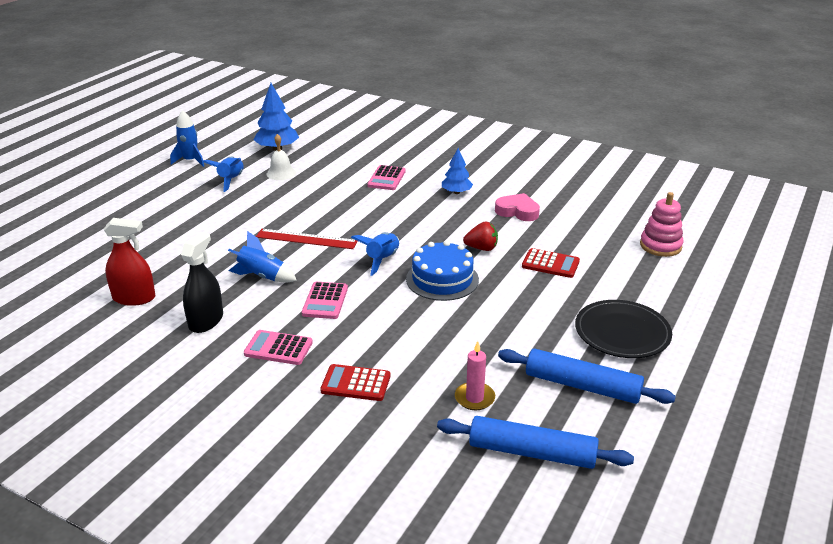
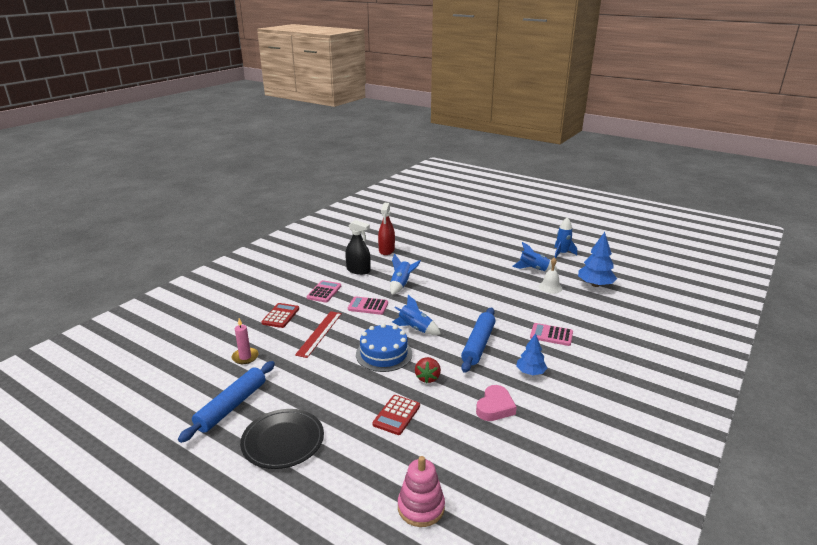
camera: 95 degrees right, 5 degrees down
red ruler [256,229,358,249] -> red ruler moved to [295,311,342,358]
blue rolling pin [437,416,634,469] -> blue rolling pin moved to [461,308,495,373]

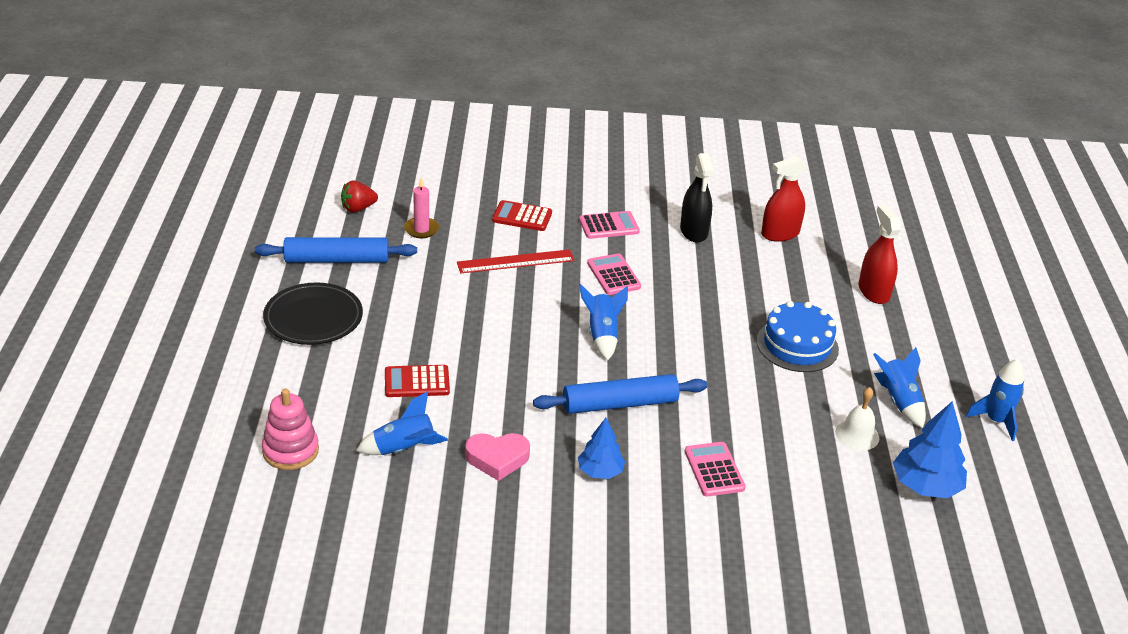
camera: 55 degrees right, 10 degrees up
red calculator [261,303,299,328] -> red calculator turned 150 degrees counterclockwise [492,200,552,231]
blue cake [356,323,412,372] -> blue cake moved to [756,301,839,372]
blue rocket [390,254,421,295] -> blue rocket moved to [356,391,448,455]
red strawberry [415,357,441,383] -> red strawberry moved to [341,180,378,213]
none -> red spray bottle [859,205,901,304]

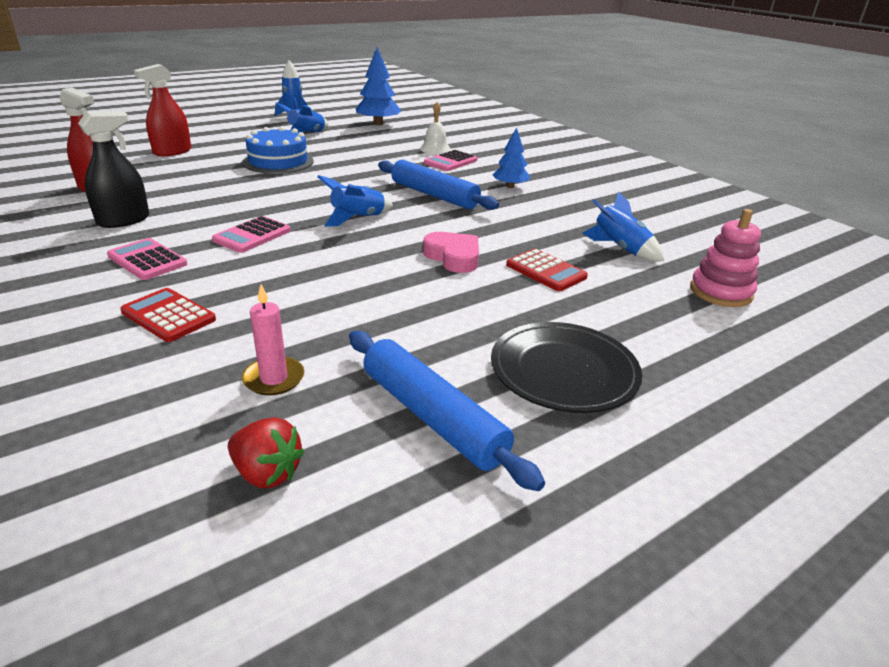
camera: 125 degrees left, 5 degrees down
red ruler [457,249,575,273] -> none
pink heart [465,433,530,481] -> pink heart moved to [423,232,479,273]
red calculator [492,200,552,231] -> red calculator turned 150 degrees clockwise [120,288,216,342]
white bell [835,387,879,451] -> white bell moved to [420,102,451,154]

